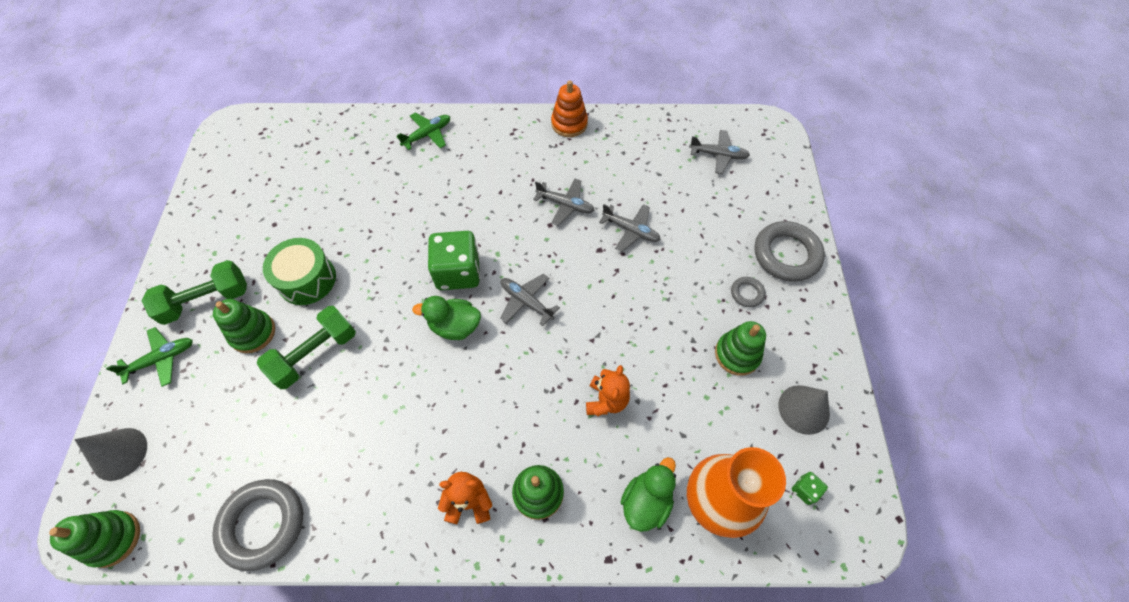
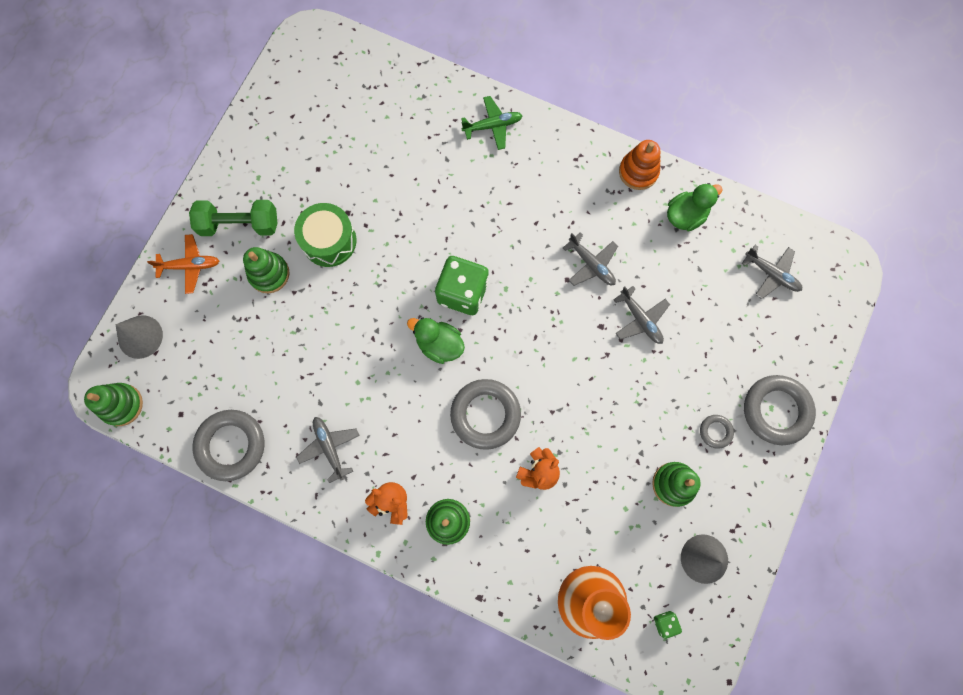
camera: 25 degrees right, 15 degrees up
green plane [106,327,193,387] -> orange plane [147,234,219,294]
green dumbbell [257,306,356,389] -> none
grey plane [500,274,560,326] -> grey plane moved to [296,417,360,483]
green duck [621,457,676,532] -> green duck moved to [667,183,723,231]
none -> grey ring [450,379,521,450]

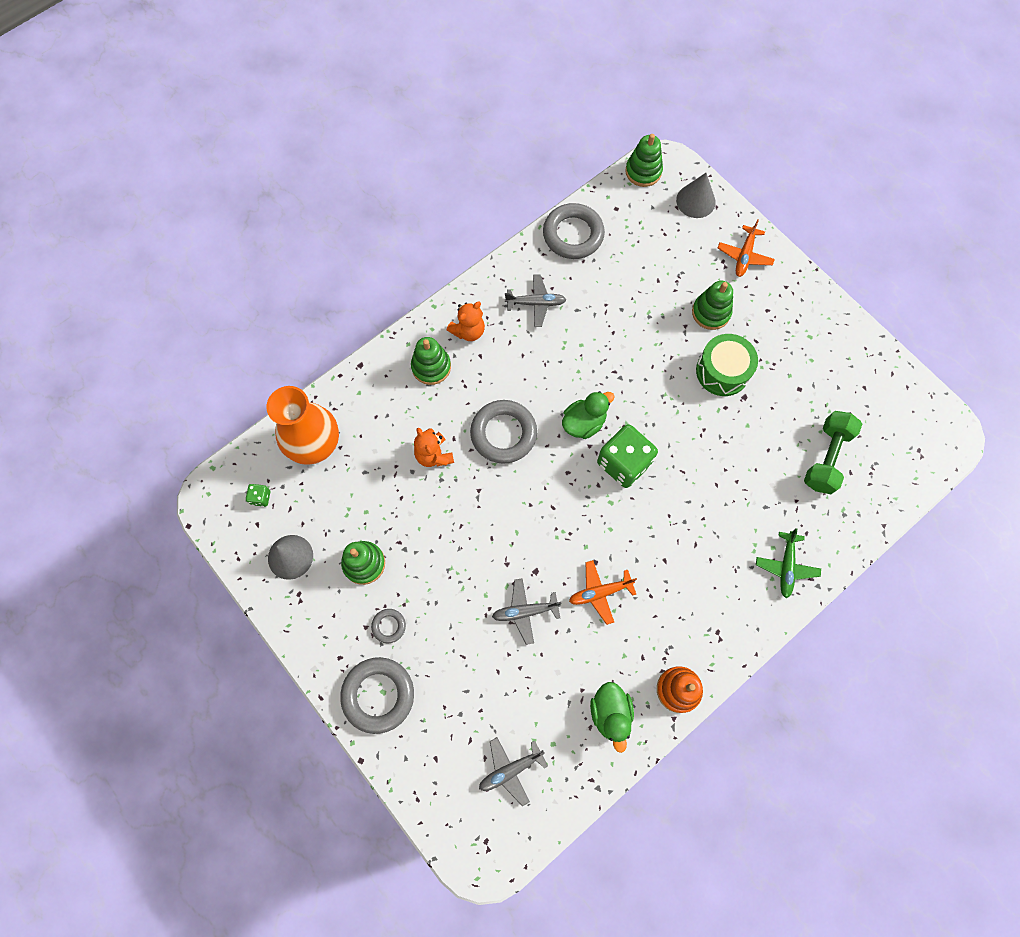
camera: 115 degrees right, 5 degrees down
green dumbbell [189,200,278,236] -> green dumbbell moved to [804,411,862,494]
grey plane [563,232,618,286] -> orange plane [569,560,637,625]

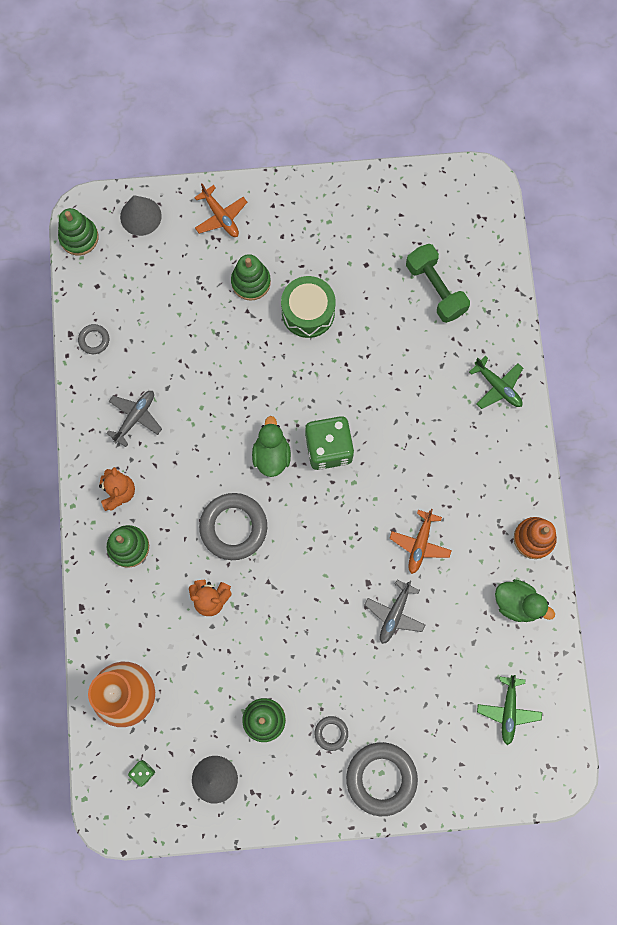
camera: 55 degrees left, 5 degrees up
grey plane [479,737,548,806] -> green plane [477,675,542,745]
grey ring [543,203,605,259] -> grey ring [78,324,109,354], size x0.48

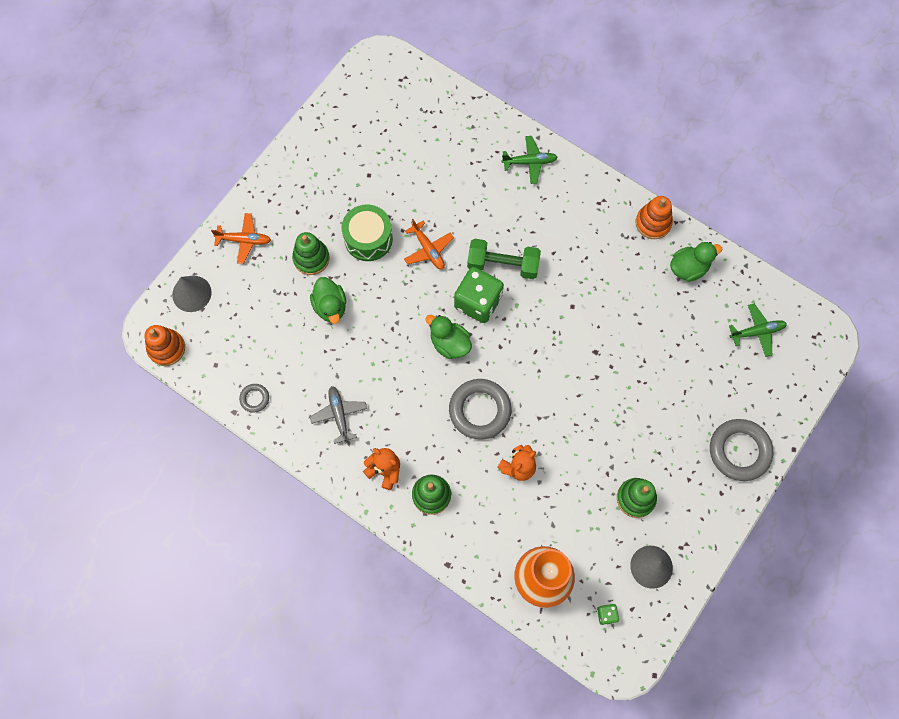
camera: 50 degrees left, 5 degrees down
green stacking toy [58,208,99,255] -> orange stacking toy [144,325,185,366]
grey ring [314,716,348,751] -> none
grey plane [365,580,425,644] -> none
orange plane [389,509,452,574] -> orange plane moved to [404,219,454,270]
green dumbbell [406,244,470,323] -> green dumbbell moved to [467,239,541,279]
green plane [477,675,542,745] -> green plane turned 60 degrees counterclockwise [729,304,787,357]
none -> green duck [310,277,346,324]

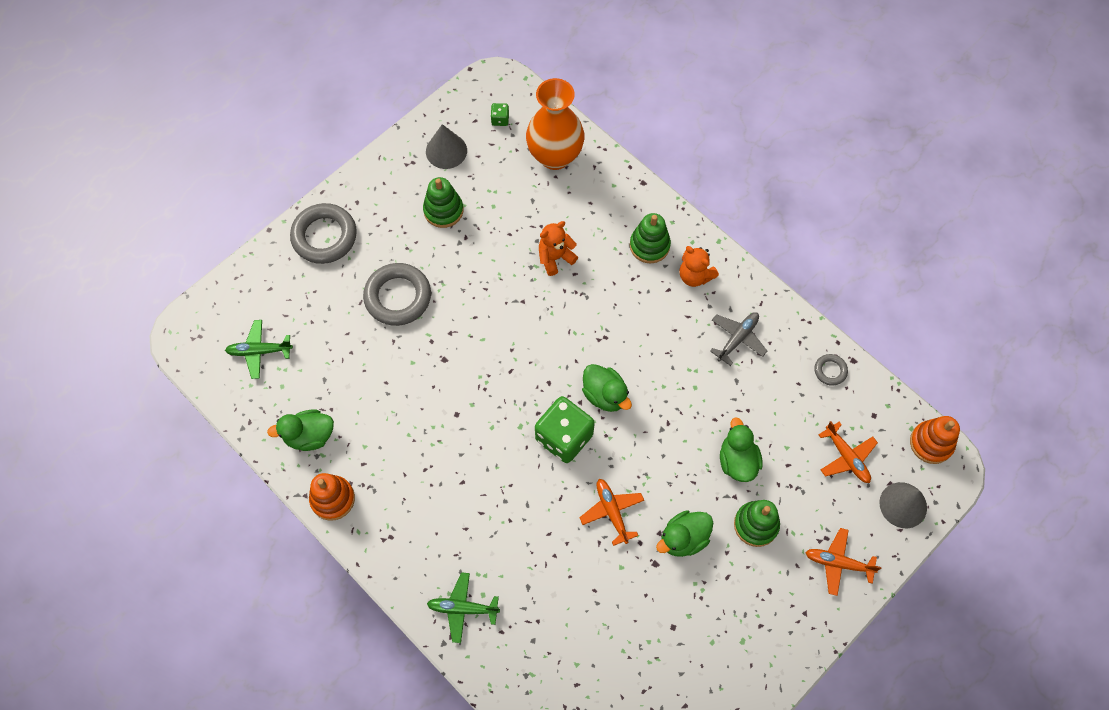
camera: 170 degrees left, 5 degrees down
grey plane [310,386,367,444] -> grey plane turned 135 degrees counterclockwise [710,312,767,366]
green drum [342,204,393,261] -> green duck [656,510,713,557]
grey ring [449,379,512,440] -> grey ring moved to [363,263,431,326]
green dumbbell [467,239,541,279] -> none
none -> orange plane [818,421,878,483]

